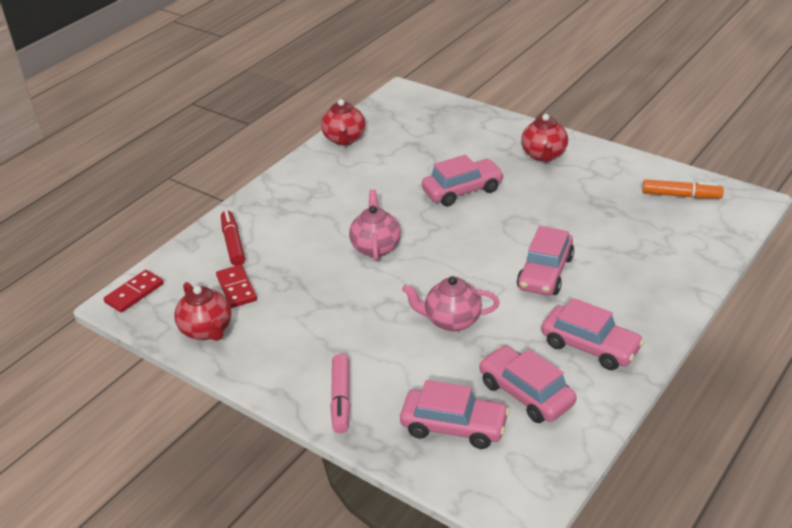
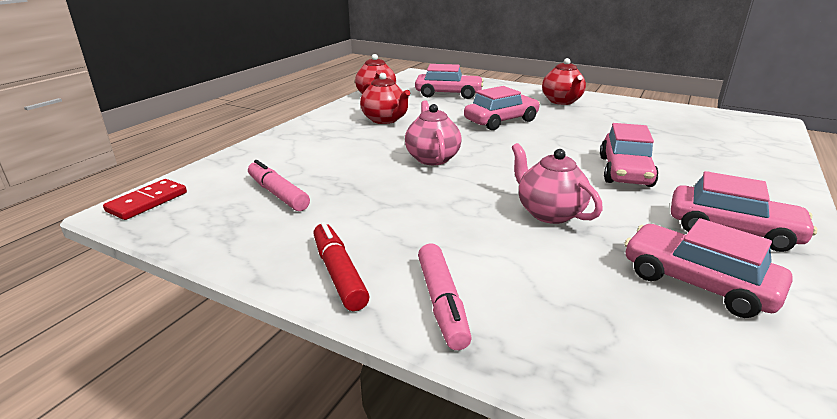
camera: 10 degrees left, 10 degrees down
red teapot [174,282,232,341] -> red teapot moved to [360,73,411,124]
red domino [216,265,257,308] -> pink marker [248,160,310,211]
red marker [221,210,245,266] -> red marker moved to [313,222,370,311]
pink car [400,380,510,449] -> pink car moved to [415,64,484,99]
pink teapot [402,276,500,332] -> pink teapot turned 60 degrees clockwise [512,143,603,224]
orange marker [642,179,724,199] -> none

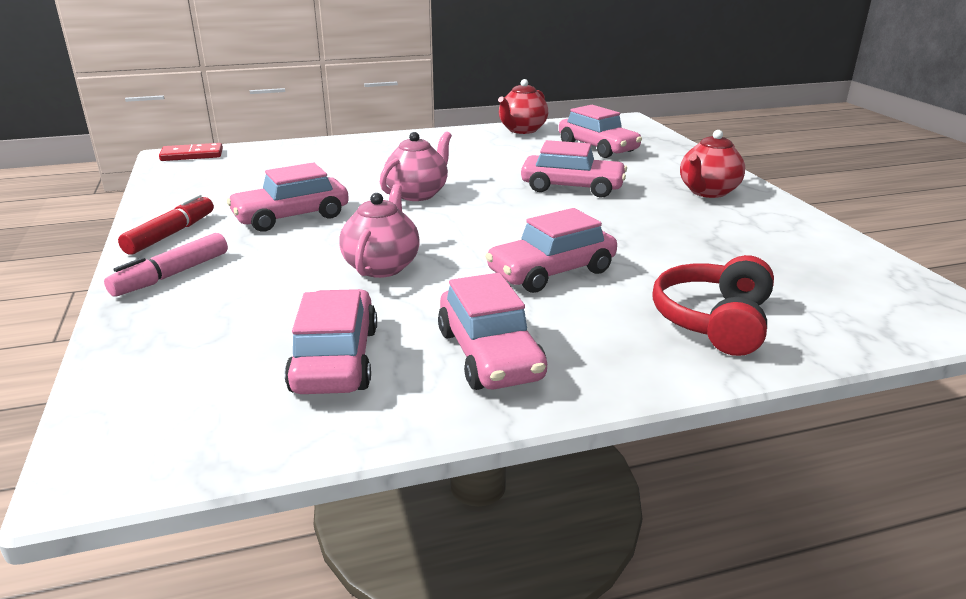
camera: 45 degrees right, 0 degrees up
pink marker [248,160,310,211] -> none
red teapot [360,73,411,124] -> none
none -> pink car [227,162,349,232]
none -> red headphones [653,255,774,356]

